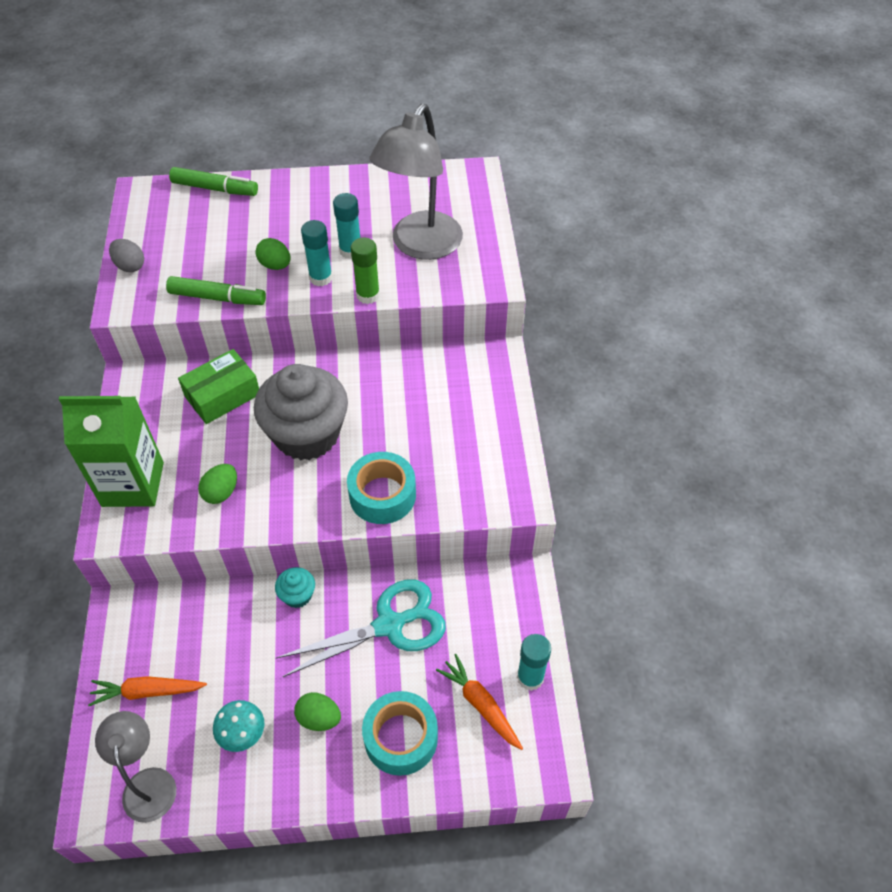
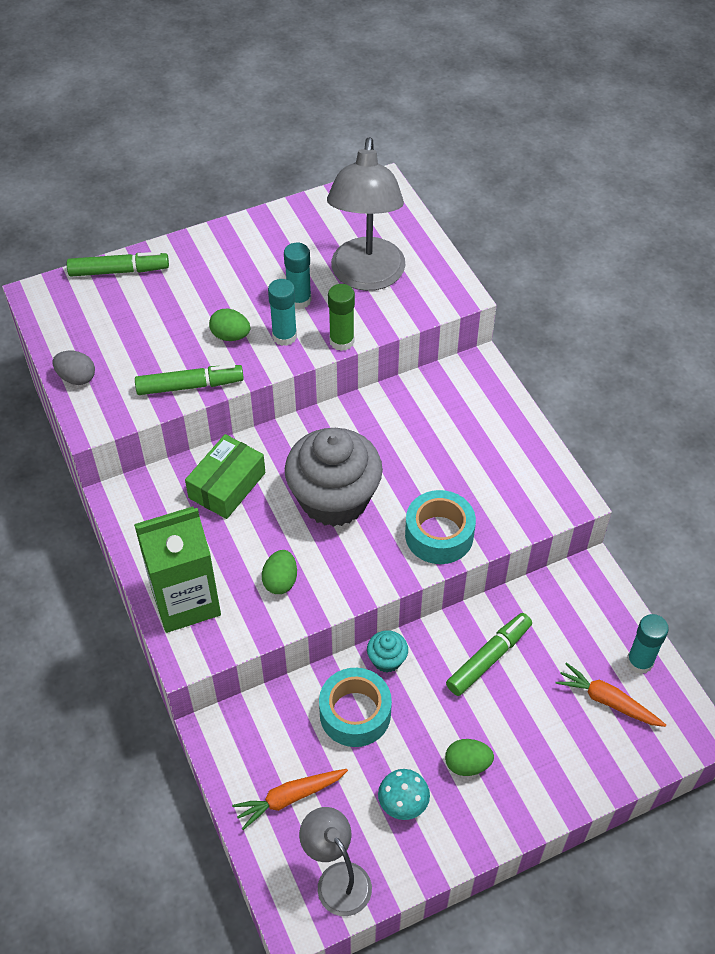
camera: 20 degrees left, 0 degrees up
turquoise scissors [276,579,446,677] -> green marker [446,613,532,696]
turquoise tape [362,691,438,776] -> turquoise tape moved to [319,668,392,747]

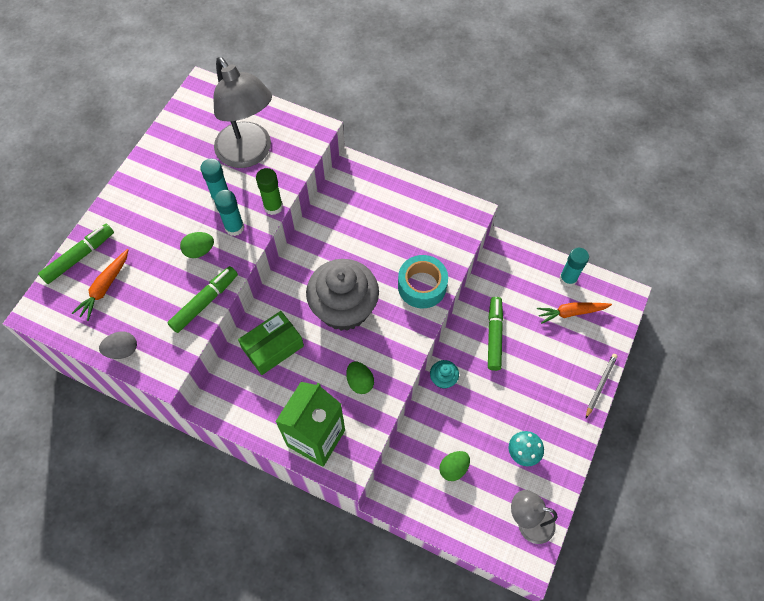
camera: 40 degrees left, 10 degrees up
green box [185,434,266,519] -> green box turned 60 degrees clockwise [238,311,304,375]
orange carrot [232,769,348,830] -> orange carrot moved to [72,249,128,321]
turquoise tape [319,668,392,747] -> none
green egg [445,739,494,776] -> green egg moved to [439,451,470,481]
none -> grey pencil [586,354,617,418]

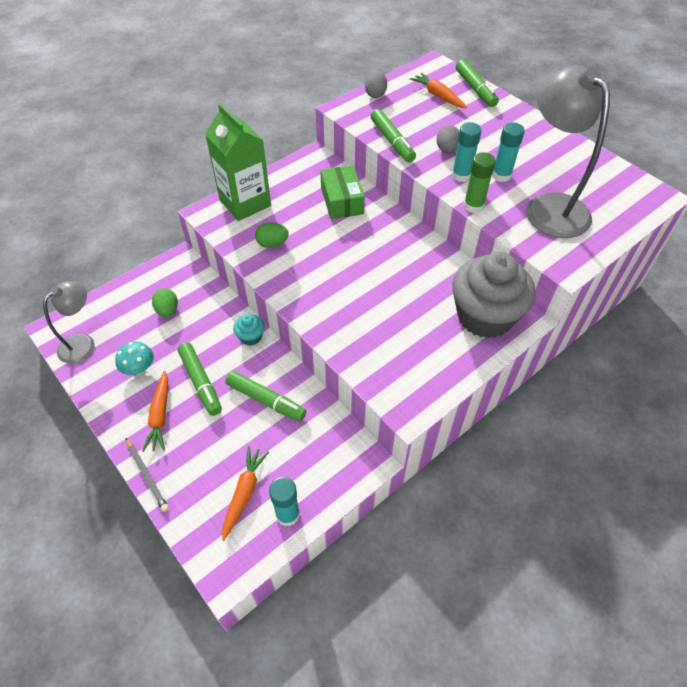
camera: 115 degrees right, 10 degrees down
green egg [180,232,214,258] -> grey egg [436,125,459,153]
grey lamp [214,57,272,168] -> grey lamp turned 75 degrees clockwise [526,65,610,238]
grey cupcake [306,259,379,331] -> grey cupcake moved to [452,252,536,338]
turquoise tape [398,255,448,308] -> none
none -> orange carrot [142,371,168,452]
none -> green marker [177,342,222,416]

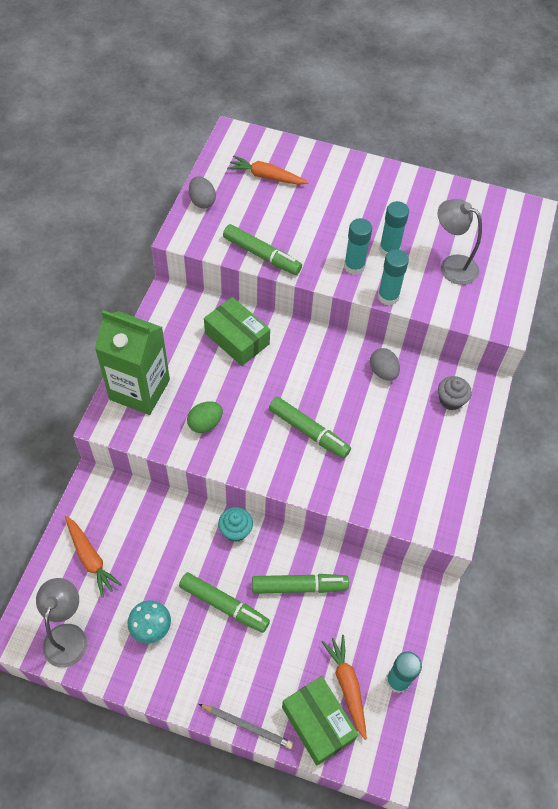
camera: 35 degrees left, 5 degrees up
orange carrot [142,371,168,452] -> orange carrot moved to [65,516,122,598]
green egg [152,288,178,317] -> none
grey egg [436,125,459,153] -> grey egg moved to [370,348,400,381]
grey cupcake [452,252,536,338] -> grey cupcake [438,376,472,410], size x0.42
green marker [456,60,499,107] -> green marker moved to [269,397,351,459]
green glue stick [464,152,496,213] -> turquoise glue stick [378,249,409,306]
grey lamp [526,65,610,238] -> grey lamp [438,199,482,285], size x0.58
none -> green box [282,676,359,766]

